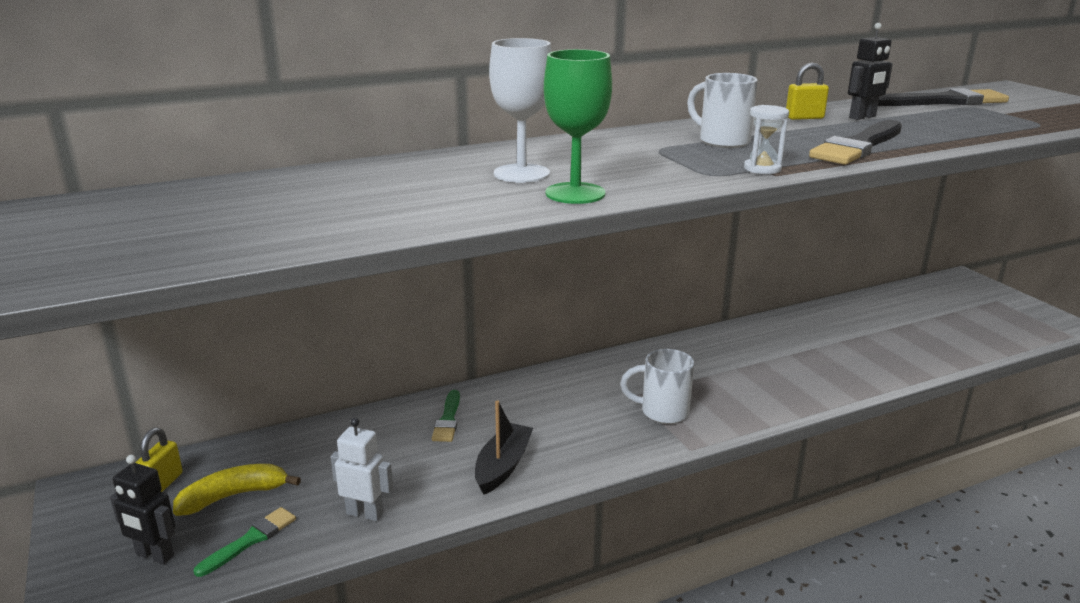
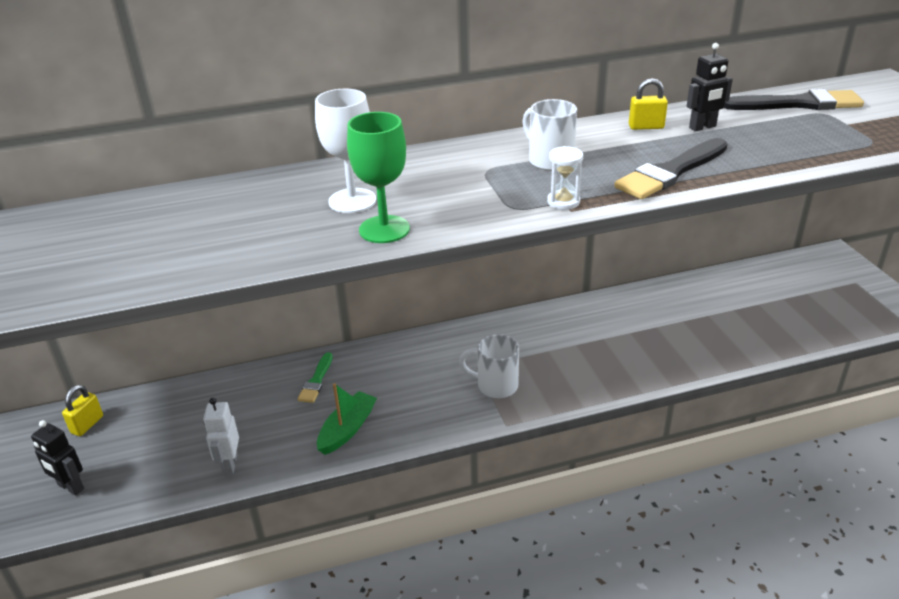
camera: 10 degrees right, 10 degrees up
yellow banana [173,464,301,516] -> none
green brush [194,507,296,577] -> none
white robot [331,418,393,521] -> white robot turned 120 degrees counterclockwise [203,398,239,475]
black boat [475,400,533,494] -> green boat [317,383,377,455]

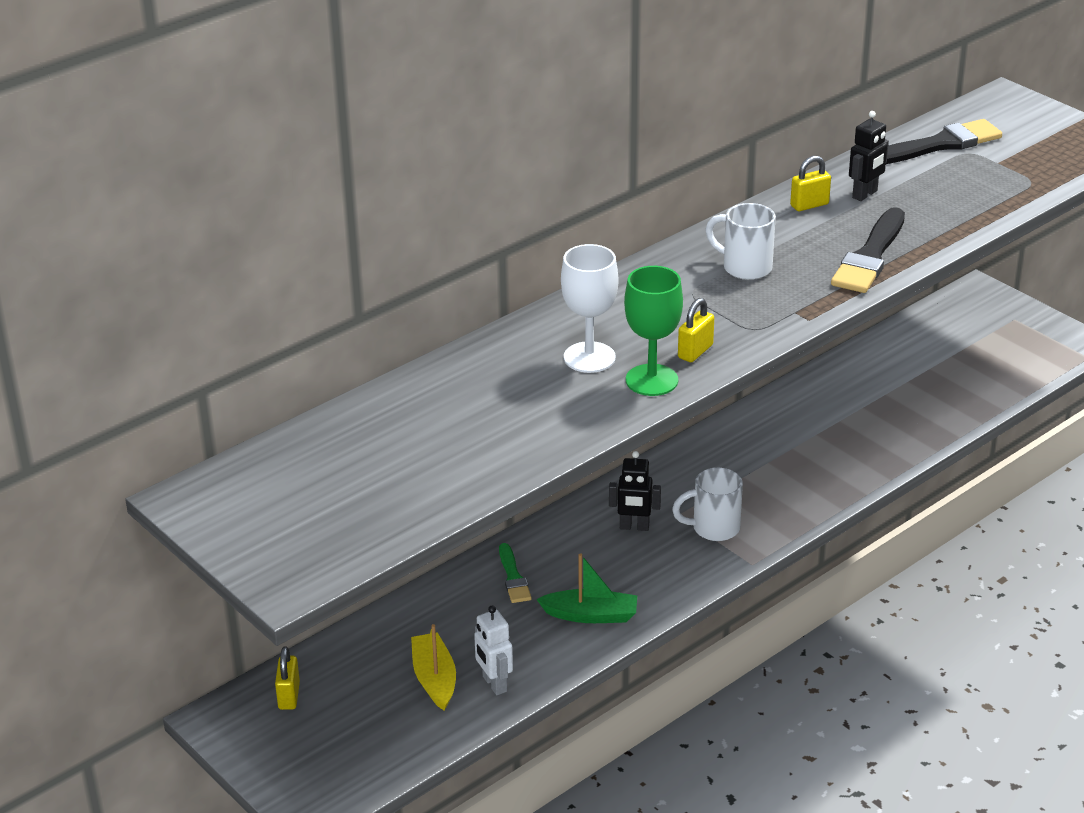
camera: 25 degrees left, 0 degrees up
black robot [31,420,84,495] -> black robot moved to [609,451,661,531]
green boat [317,383,377,455] -> green boat turned 90 degrees clockwise [536,553,637,623]
white hourglass [547,146,583,210] -> none
none -> yellow boat [411,624,456,711]
none -> yellow padlock [678,298,714,362]

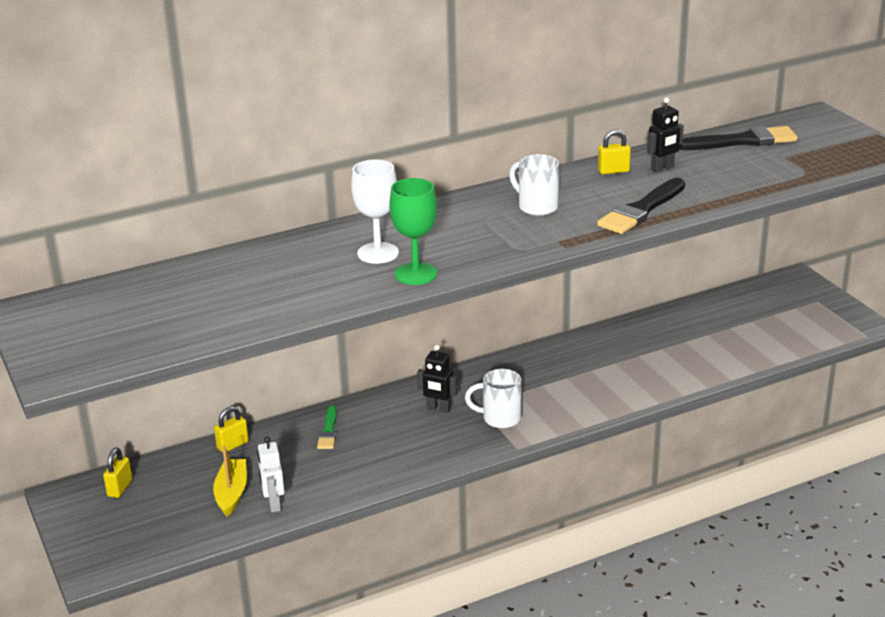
camera: 15 degrees right, 5 degrees down
green boat [536,553,637,623] -> none
yellow padlock [678,298,714,362] -> yellow padlock moved to [214,406,249,453]

